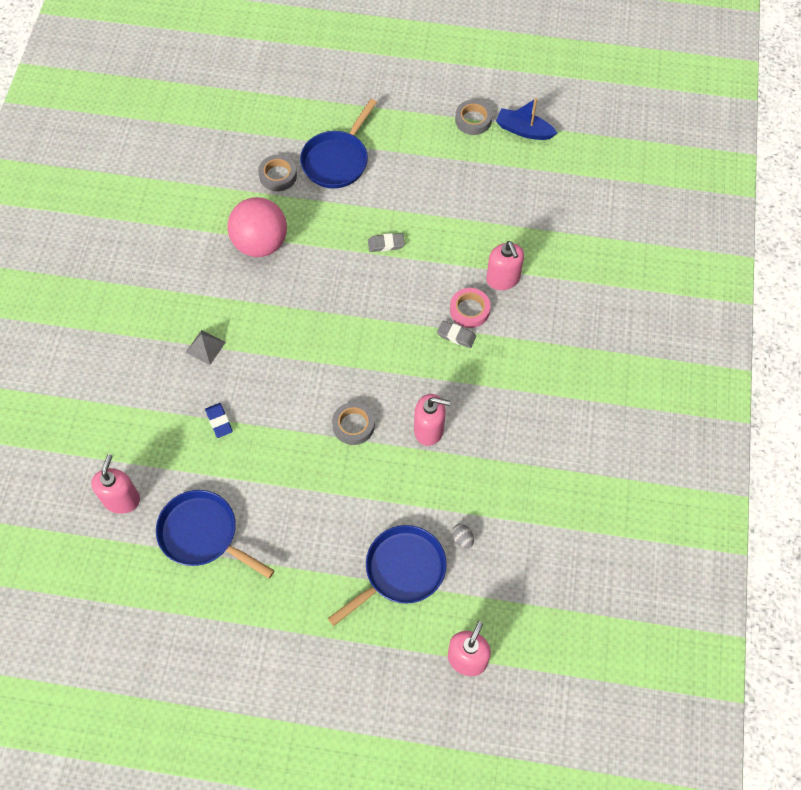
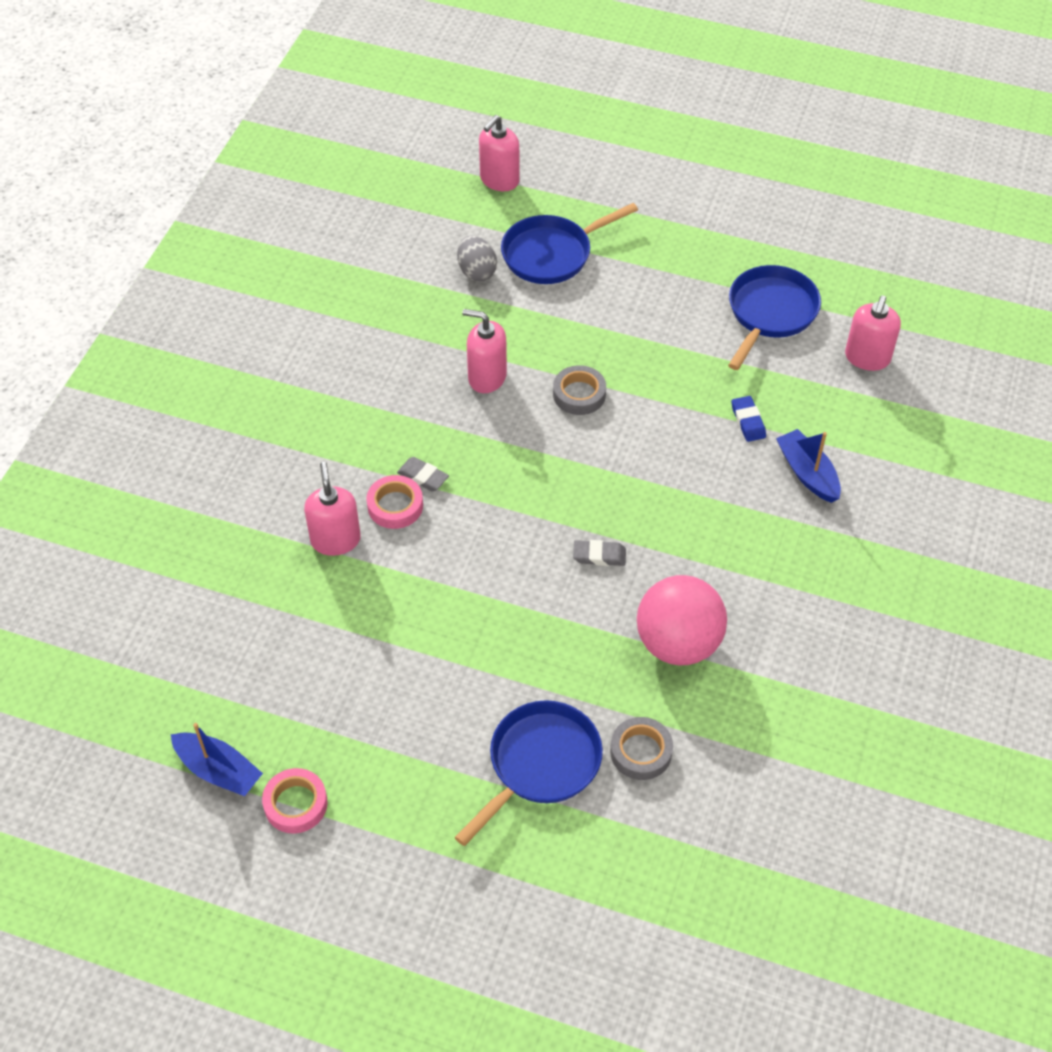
camera: 170 degrees left, 10 degrees down
blue pan [156,490,275,578] -> blue pan turned 105 degrees counterclockwise [728,265,821,370]
grey pyramid [185,330,226,365] -> none
grey eraser [368,233,405,252] -> grey eraser moved to [573,540,626,566]
grey egg [452,524,474,548] -> grey egg [457,236,497,281], size x1.67
grey tape [455,100,492,135] -> pink tape [262,768,328,834]
none -> blue boat [776,429,841,503]

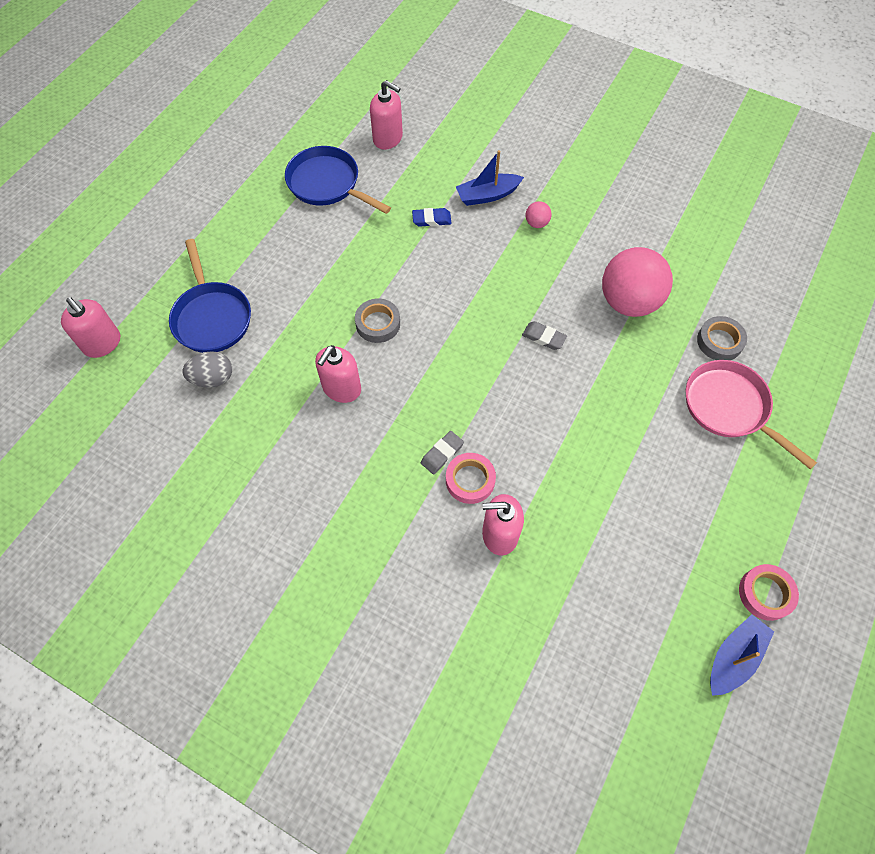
camera: 80 degrees left, 10 degrees up
blue pan [454,700,603,846] -> pink pan [686,360,817,469]
grey eraser [573,540,626,566] -> grey eraser turned 75 degrees counterclockwise [522,321,567,350]
none -> pink ball [526,201,552,228]

